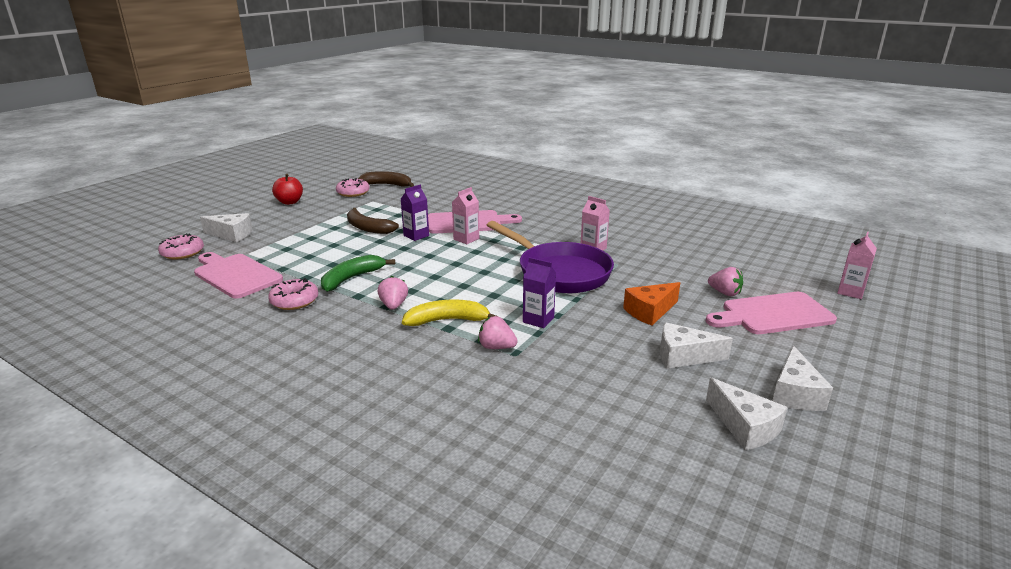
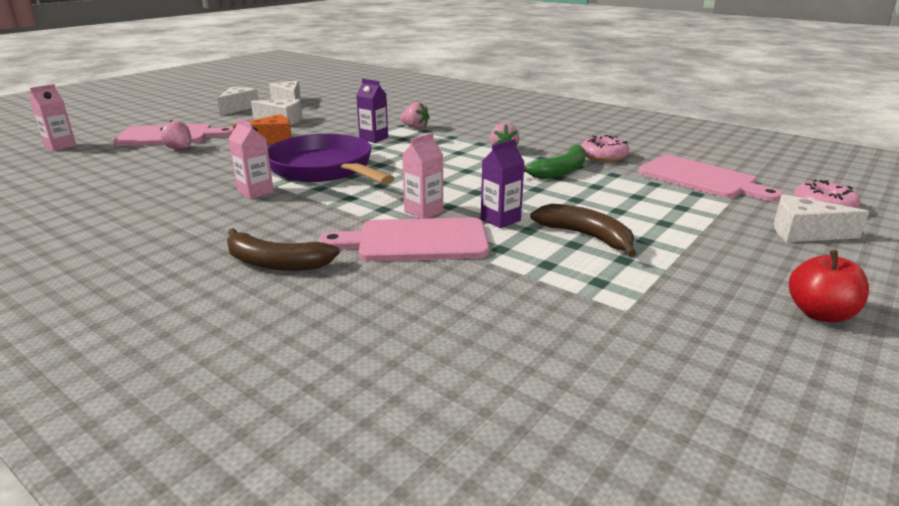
camera: 175 degrees left, 0 degrees up
pink donut [336,178,370,197] -> none
brown banana [358,171,414,187] -> brown banana moved to [227,228,340,271]
yellow banana [402,299,496,326] -> none

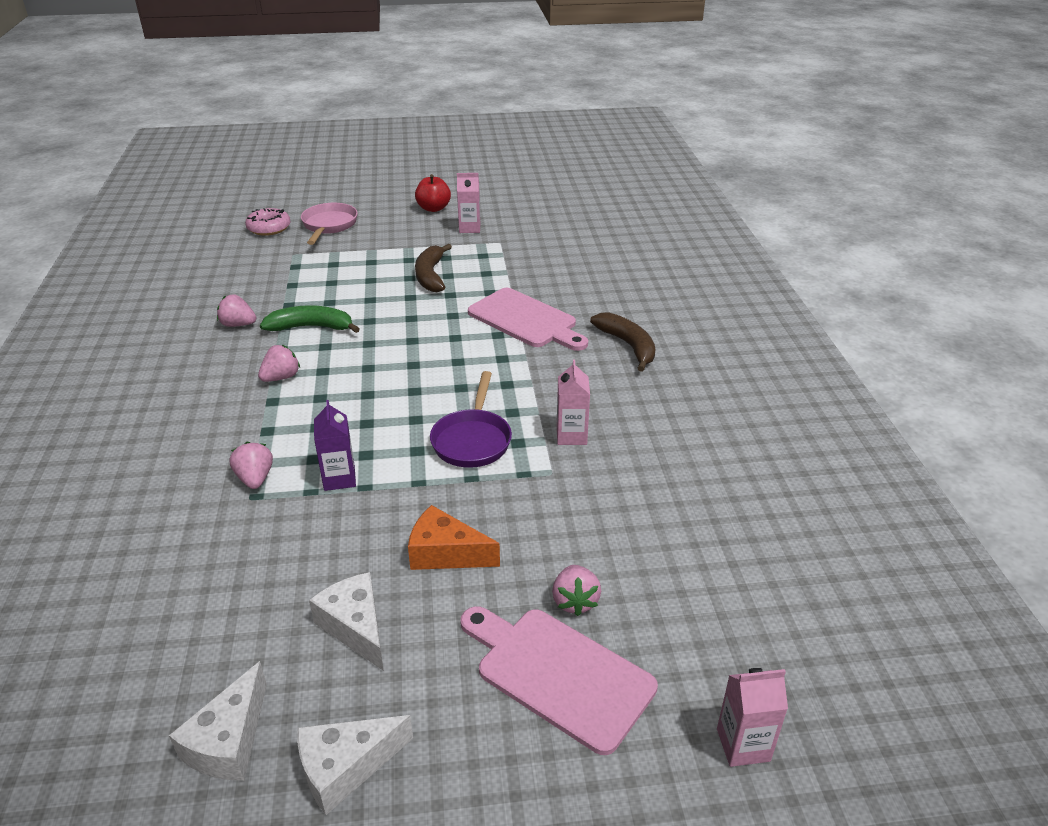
camera: 135 degrees left, 10 degrees up
purple pan [268,134,395,185] -> purple pan [430,371,512,468], size x0.62
pink carton [402,133,443,219] -> pink carton moved to [457,173,480,233]
purple carton [481,139,525,228] -> none
pink donut [581,135,629,162] -> pink strawberry [217,294,256,327]
pink cutting board [638,155,783,202] -> none
white cheese [774,194,869,242] -> pink pan [301,203,358,245]

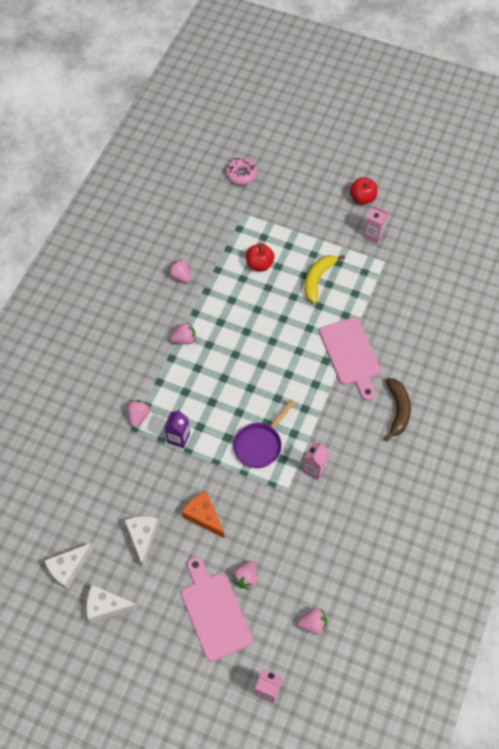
camera: 30 degrees right, 25 degrees up
green banana [260,305,360,333] -> none
pink pan [301,203,358,245] -> none
brown banana [415,244,452,292] -> yellow banana [305,255,345,303]
none -> red apple [246,243,275,271]
none -> pink strawberry [297,608,327,635]

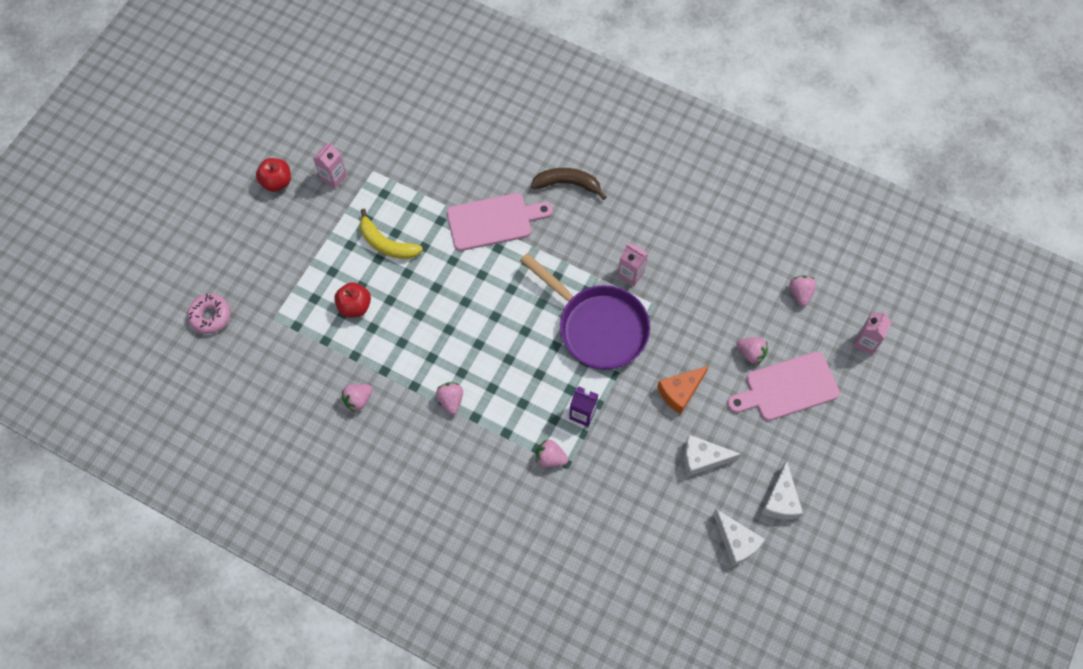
camera: 85 degrees left, 5 degrees up
purple pan [233,399,295,468] -> purple pan [520,253,650,370], size x1.63

